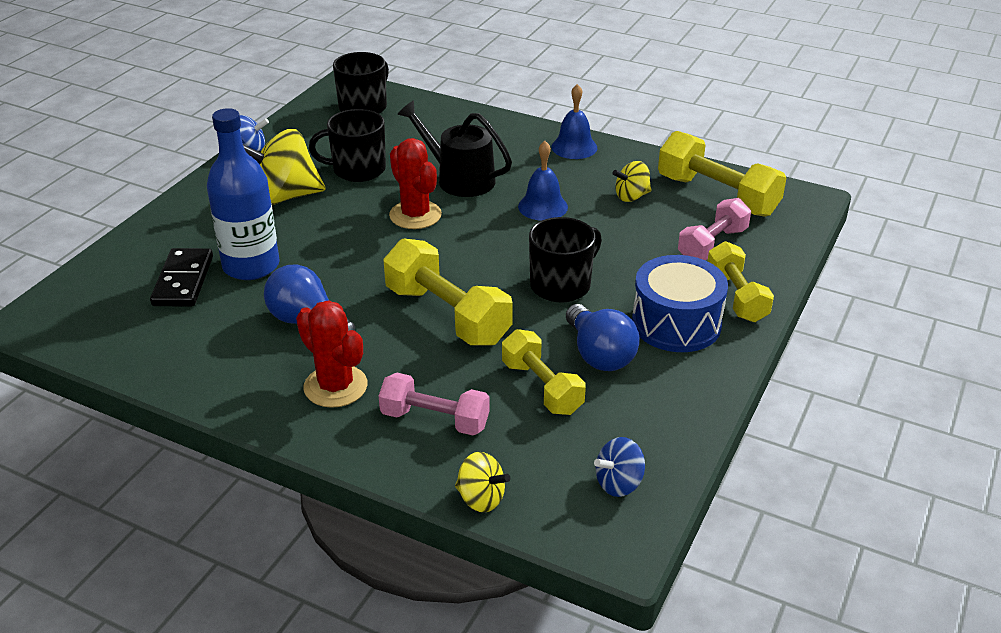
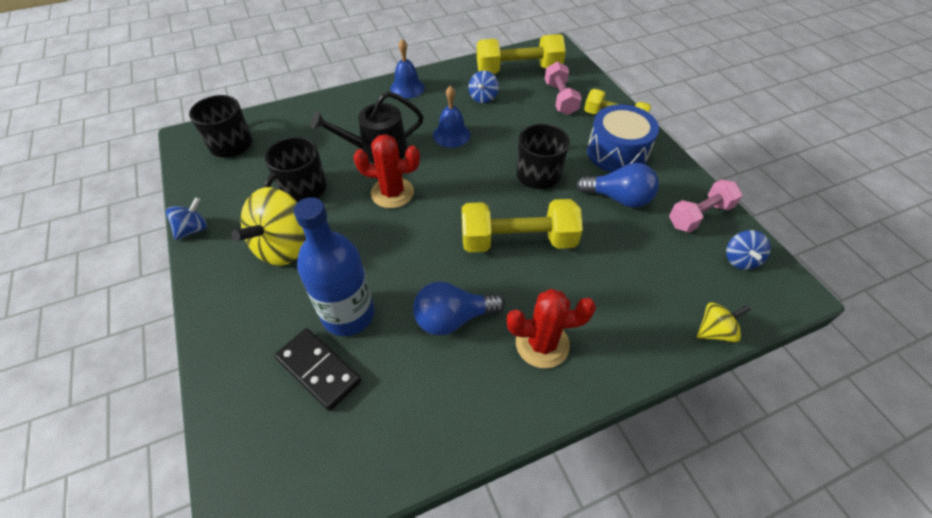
camera: 50 degrees left, 15 degrees up
pink dumbbell [379,373,490,435] -> pink dumbbell moved to [669,179,742,233]
yellow dumbbell [502,329,586,415] -> none
yellow spinning top [613,161,651,202] -> blue spinning top [468,70,499,103]

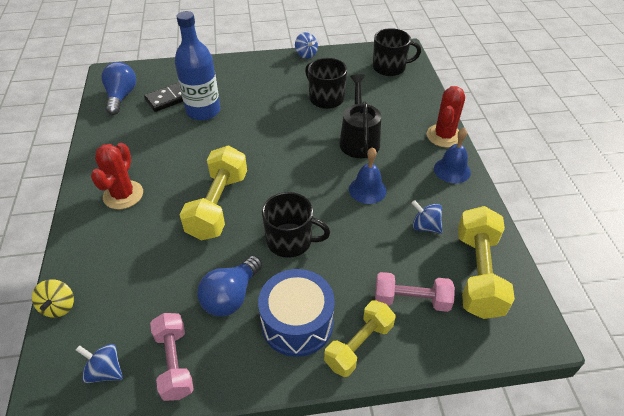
camera: 105 degrees right, 5 degrees down
yellow spinning top [232,187,306,266] -> none
red cactus [353,134,420,208] -> red cactus moved to [427,86,465,147]
blue light bulb [413,282,505,335] -> blue light bulb moved to [102,62,136,115]

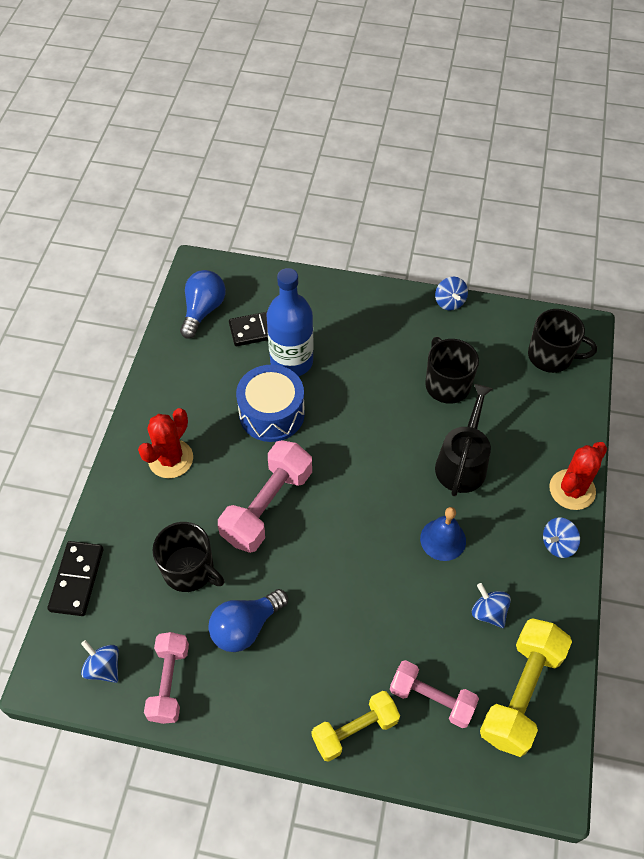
camera: 20 degrees right, 10 degrees up
yellow spinning top [32,279,74,318] -> black domino [48,541,104,616]
yellow dumbbell [180,145,247,240] -> pink dumbbell [218,440,312,553]
blue drum [258,269,335,357] -> blue drum moved to [236,365,305,442]
black mug [262,192,330,258] -> black mug moved to [152,522,224,592]
blue bell [434,128,471,183] -> blue spinning top [543,517,580,558]

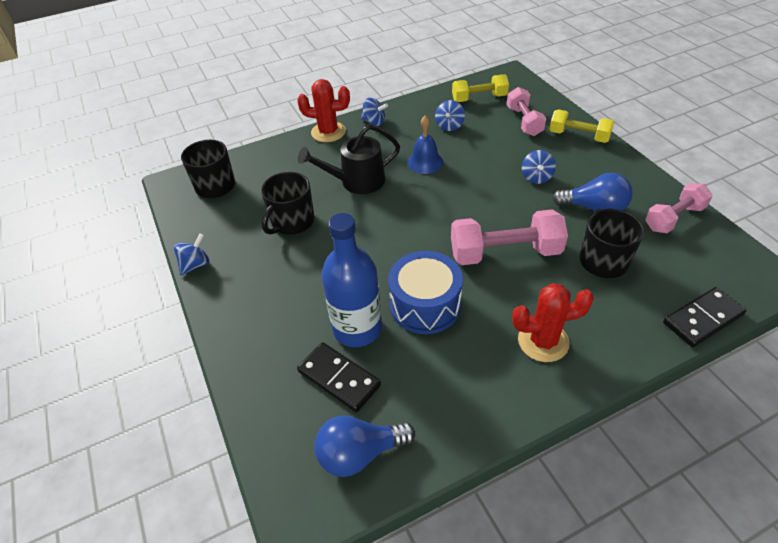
camera: 125 degrees left, 10 degrees down
blue spinning top [81,640,119,683] -> blue spinning top moved to [522,150,556,184]
yellow dumbbell [480,618,572,757] -> yellow dumbbell [452,74,509,102], size x0.66

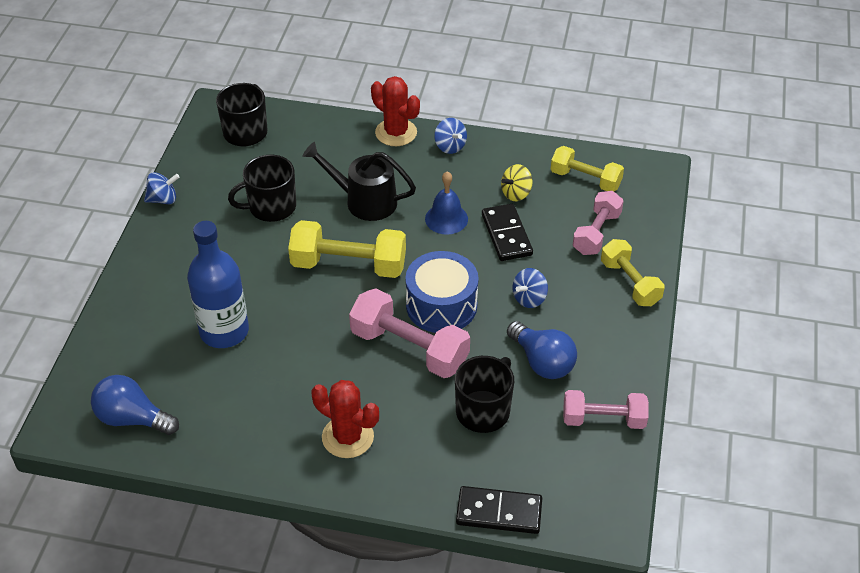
camera: 35 degrees right, 0 degrees up
black domino [297,342,381,412] -> black domino moved to [482,204,533,261]
blue drum [388,251,463,334] -> blue drum moved to [405,251,479,333]
blue spinning top [435,100,465,131] -> yellow spinning top [501,164,533,201]
none -> yellow dumbbell [288,220,406,278]

